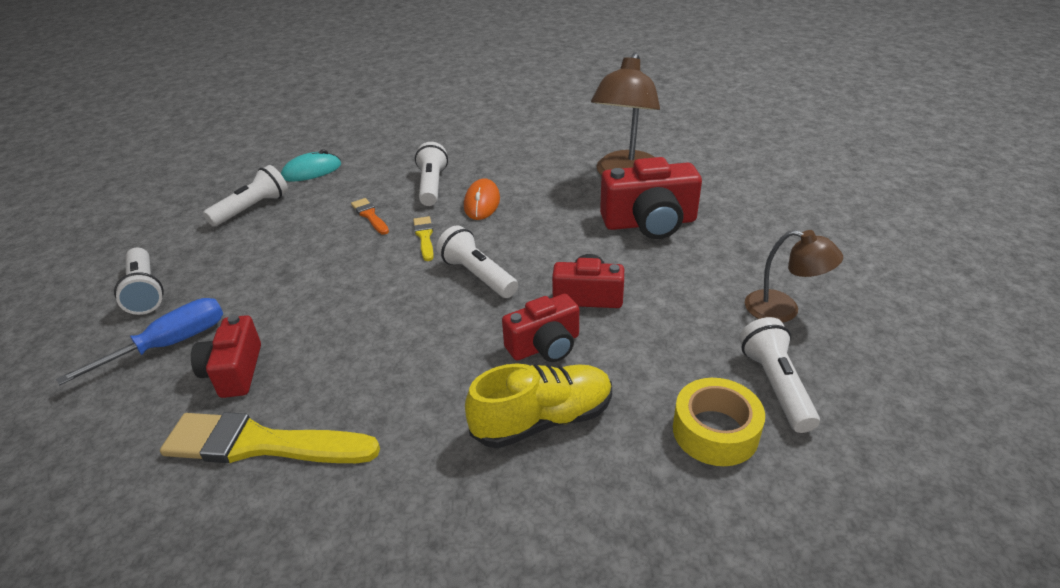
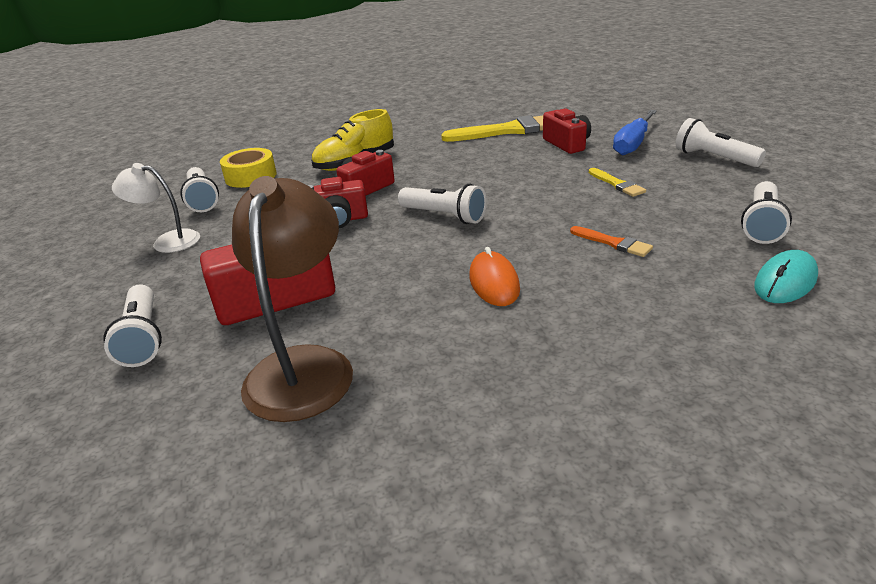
camera: 165 degrees right, 5 degrees down
yellow brush [413,216,434,261] -> yellow brush moved to [589,168,646,197]
white flashlight [415,142,448,206] -> white flashlight moved to [103,284,162,367]
brown lamp [745,230,843,323] -> white lamp [112,163,200,253]

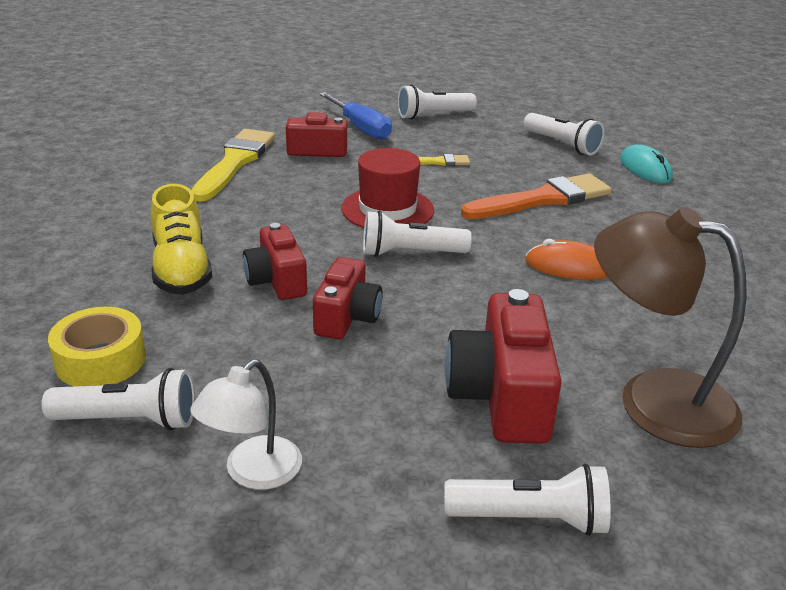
camera: 70 degrees left, 0 degrees up
white flashlight [398,184,487,224] -> white flashlight turned 150 degrees counterclockwise [363,211,472,257]
orange brush [570,226,653,257] -> orange brush [461,174,612,219], size x2.03
none -> red hat [341,148,434,228]

